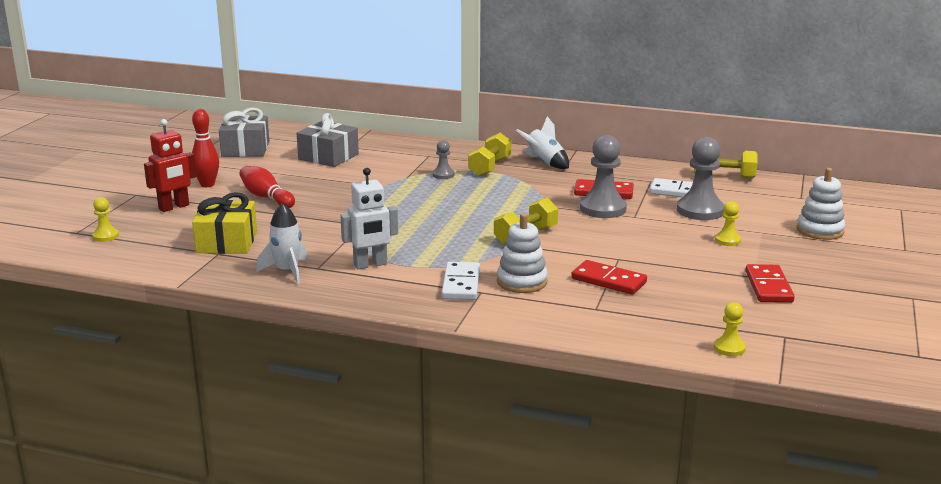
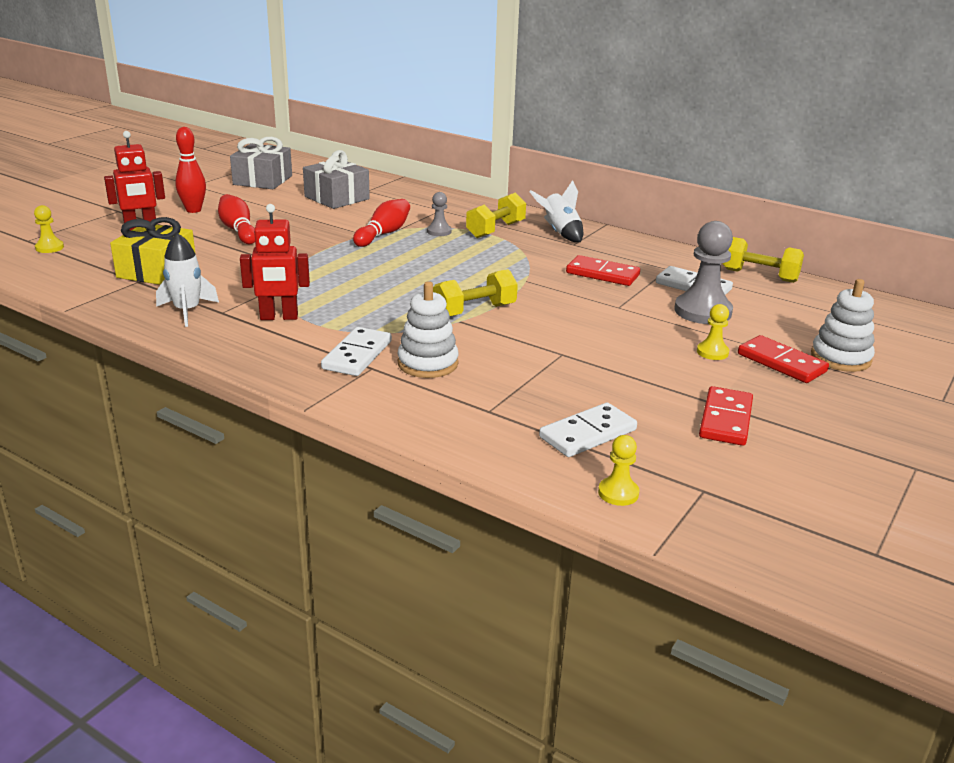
camera: 15 degrees right, 5 degrees up
white robot [340,168,398,269] -> red robot [240,204,310,320]
red domino [571,260,647,295] -> red domino moved to [738,335,829,383]
grey pawn [580,135,627,218] -> none
none -> red bowling pin [353,199,410,247]
none -> white domino [539,403,637,457]

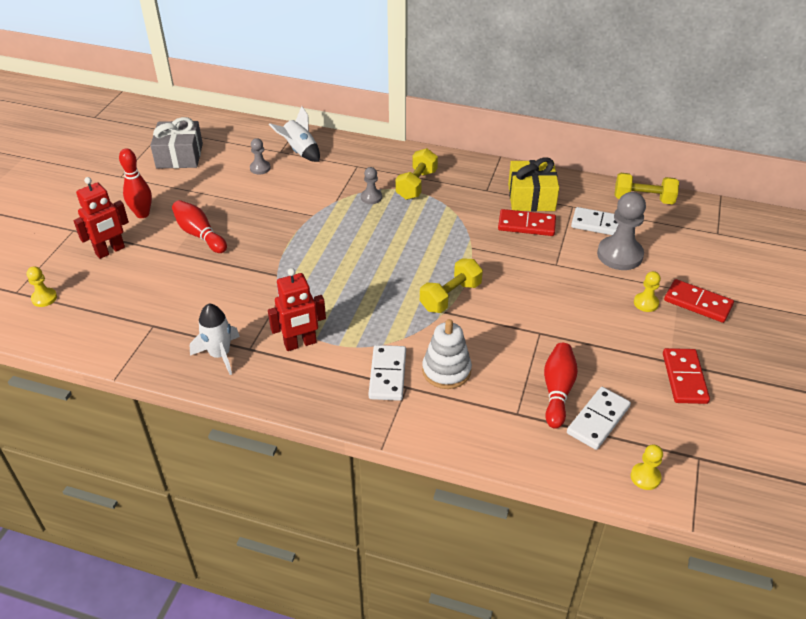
camera: 15 degrees left, 15 degrees up
yellow gift [110,217,195,285] -> yellow gift moved to [508,158,559,211]
grey gift [303,150,370,209] -> grey pawn [250,138,271,174]
red bowling pin [353,199,410,247] -> red bowling pin moved to [544,343,578,429]
white rocket [529,180,583,242] -> white rocket moved to [269,106,320,162]
white stacking toy [811,279,875,372] -> none

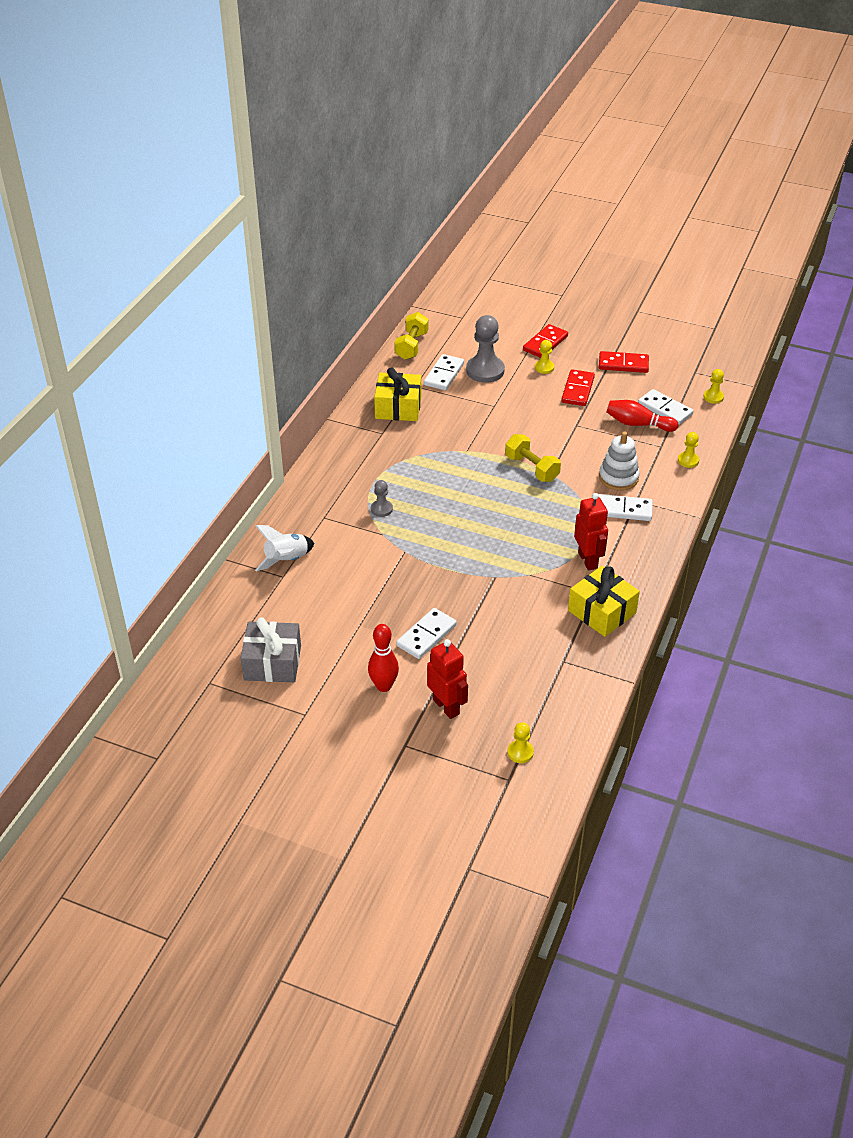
camera: 85 degrees left, 0 degrees up
red bowling pin [172,200,227,253] -> white domino [396,608,457,659]
white rocket [189,304,240,375] -> yellow gift [568,566,640,637]
grey pawn [250,138,271,174] -> none
yellow dumbbell [395,148,438,200] -> none
red domino [498,209,556,236] -> red domino moved to [561,369,595,406]
none -> yellow pawn [678,432,699,468]

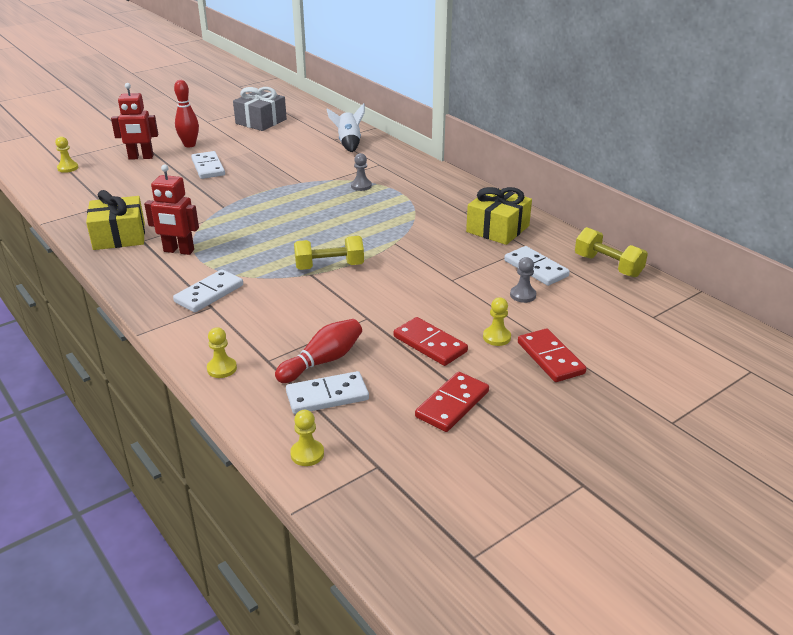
camera: 120 degrees right, 10 degrees down
grey pawn [466,315,505,383] -> grey pawn [510,257,536,303], size x0.51
white stacking toy [599,431,640,491] -> none

